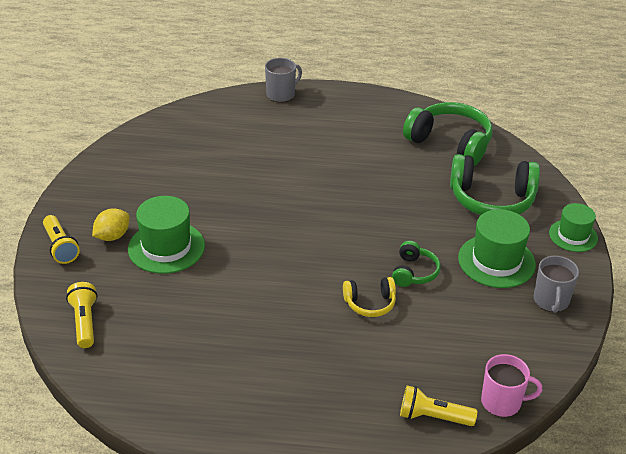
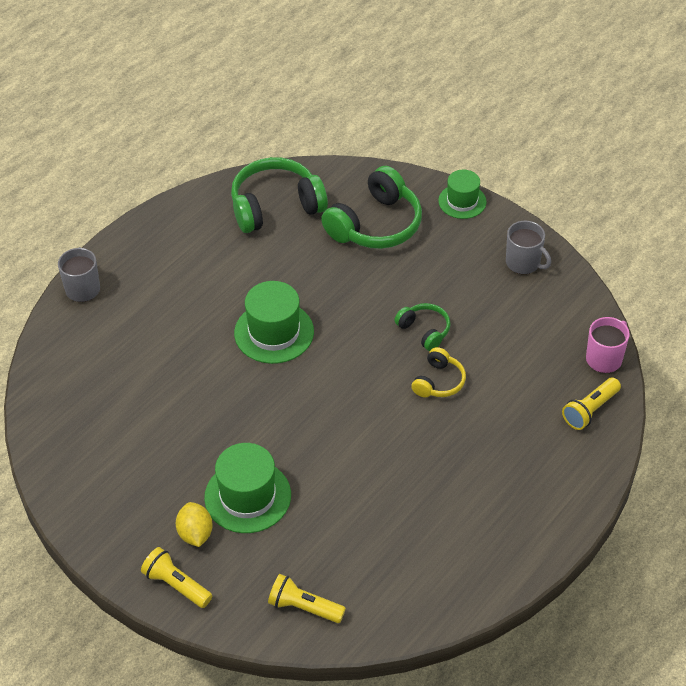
camera: 55 degrees left, 10 degrees up
yellow flashlight [43,215,80,264] -> yellow flashlight turned 150 degrees counterclockwise [141,547,212,608]
green hat [458,209,536,288] -> green hat moved to [234,281,314,364]

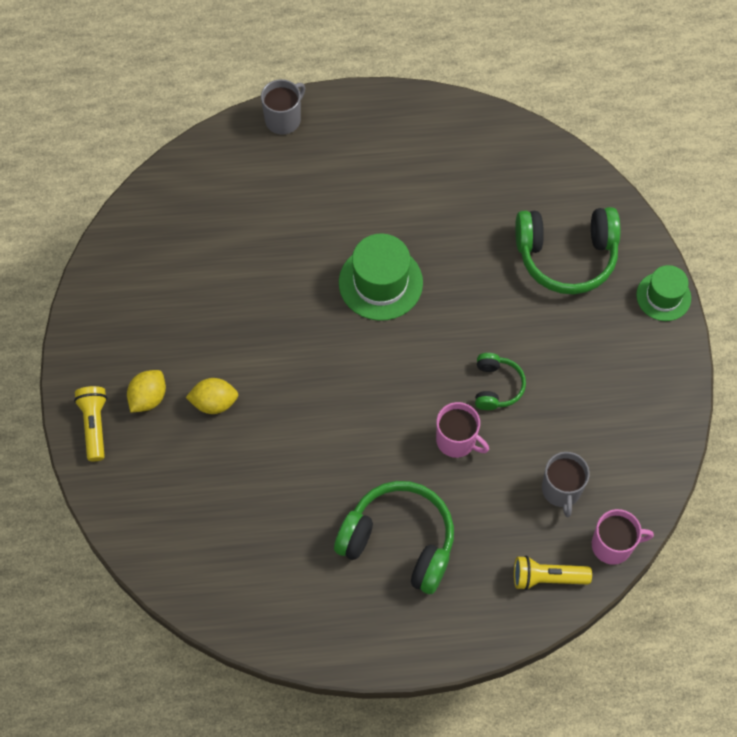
camera: 45 degrees right, 15 degrees up
green hat [204,443,291,533] -> yellow lemon [186,378,239,414]
green headphones [231,157,328,233] -> green headphones moved to [334,481,454,594]
yellow flashlight [268,574,346,623] -> none
yellow headphones [411,347,466,398] -> pink mug [436,402,489,458]
grey mug [506,221,551,274] -> grey mug moved to [542,452,590,517]

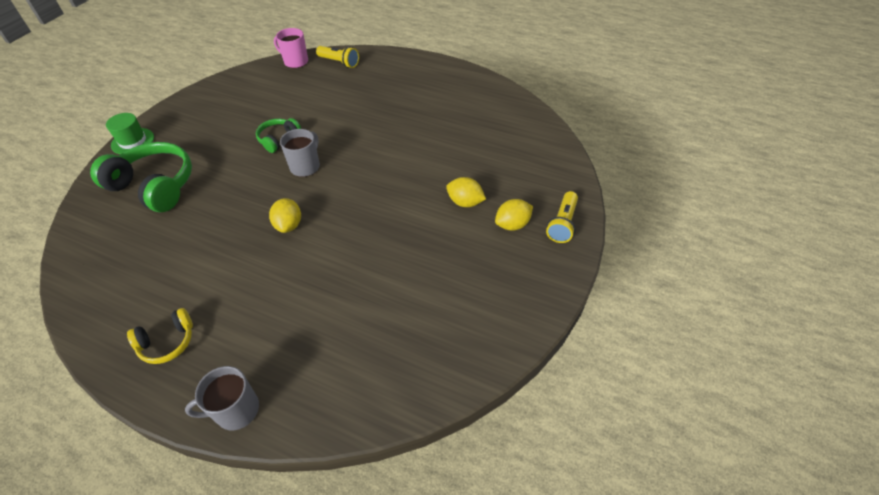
camera: 150 degrees left, 15 degrees down
green headphones [334,481,454,594] -> none
green hat [339,234,423,321] -> yellow lemon [269,198,301,233]
pink mug [436,402,489,458] -> none
grey mug [542,452,590,517] -> grey mug moved to [280,129,320,177]
none -> yellow headphones [127,308,193,364]

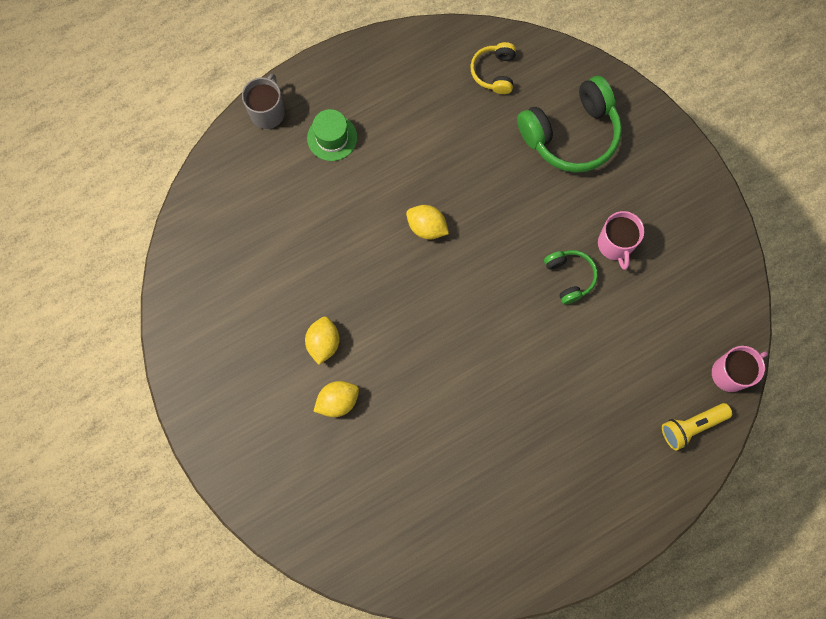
camera: 125 degrees right, 25 degrees up
green hat [106,113,154,154] -> green hat moved to [307,109,357,161]
yellow headphones [127,308,193,364] -> yellow headphones moved to [470,42,516,94]
grey mug [280,129,320,177] -> none
yellow lemon [495,199,533,231] -> yellow lemon moved to [305,317,340,365]
yellow flashlight [546,191,578,243] -> none
none -> pink mug [598,211,644,270]

